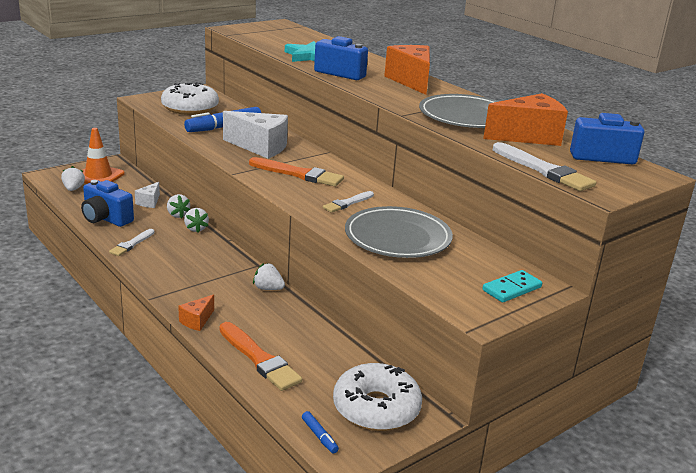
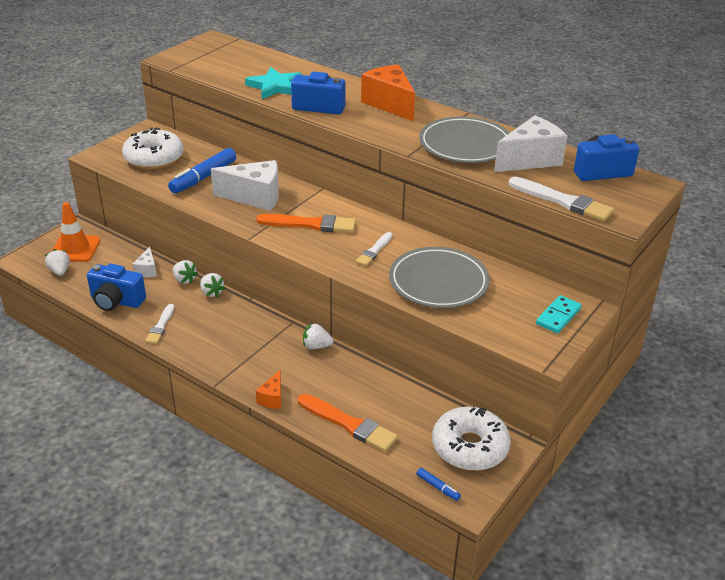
camera: 15 degrees left, 10 degrees up
orange cheese [483,93,568,146] -> white cheese [494,116,567,172]

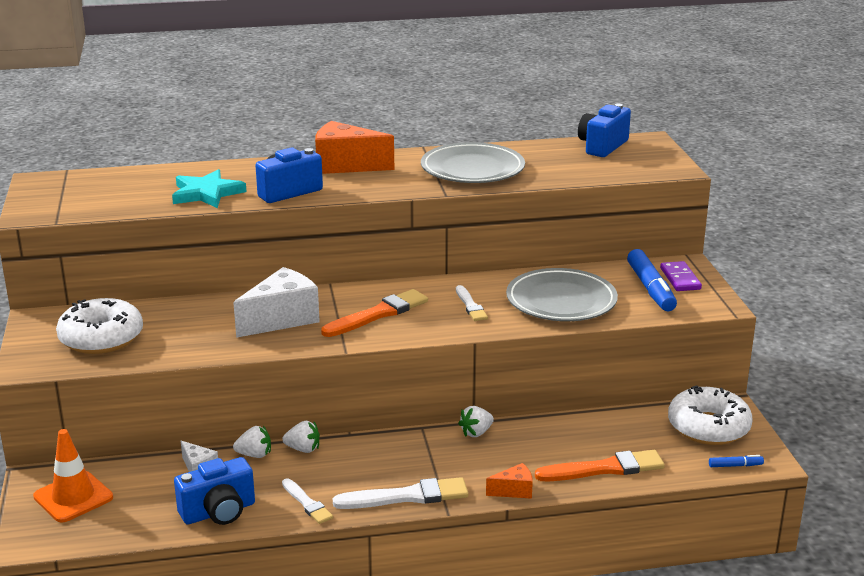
camera: 45 degrees left, 10 degrees down
white strawberry [45,249,70,276] -> none
blue marker [168,148,236,194] -> blue marker moved to [627,249,677,311]
orange cheese [255,370,281,409] -> orange cheese turned 75 degrees counterclockwise [486,463,533,499]
white cheese [494,116,567,172] -> none
white brush [508,177,614,221] -> white brush moved to [333,477,468,509]
turquoise domino [536,295,582,333] -> purple domino [660,261,702,291]

